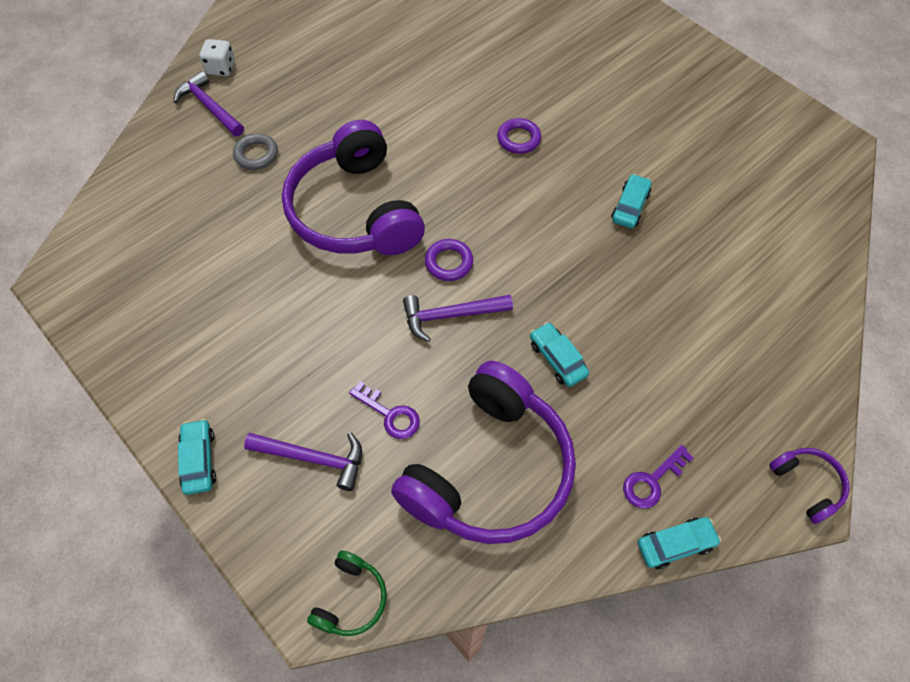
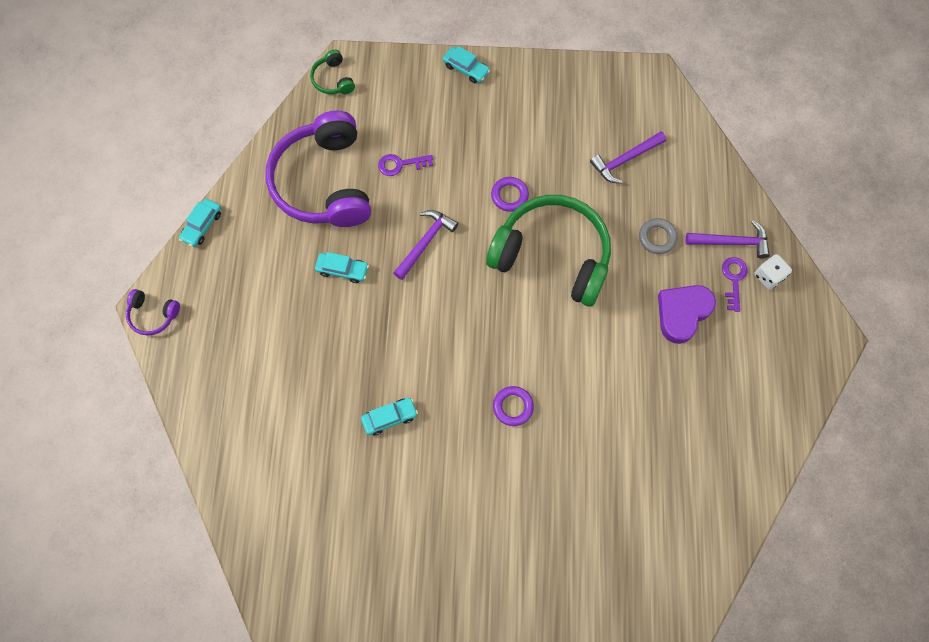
camera: 135 degrees right, 10 degrees up
purple hammer [244,432,362,491] -> purple hammer moved to [590,132,666,184]
purple headphones [282,120,425,255] -> green headphones [486,195,611,307]
purple ring [425,239,473,281] -> purple ring moved to [491,177,529,212]
turquoise car [611,174,652,228] -> turquoise car turned 90 degrees counterclockwise [361,398,418,435]
purple key [623,445,694,508] -> purple key moved to [722,257,748,312]
none -> purple heart [658,285,716,344]

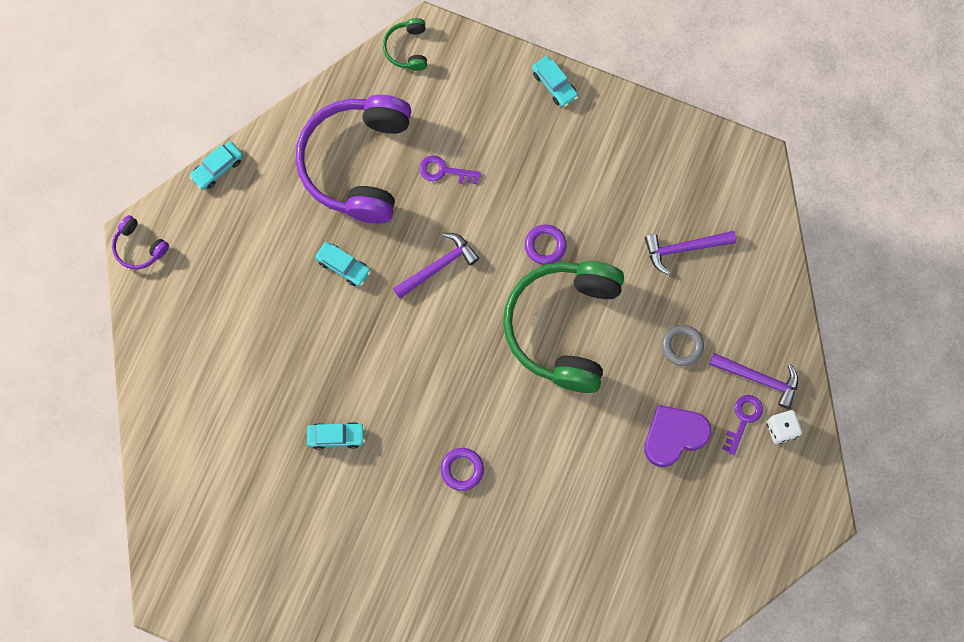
camera: 20 degrees right, 5 degrees up
green headphones [486,195,611,307] -> green headphones turned 120 degrees counterclockwise [503,261,624,393]

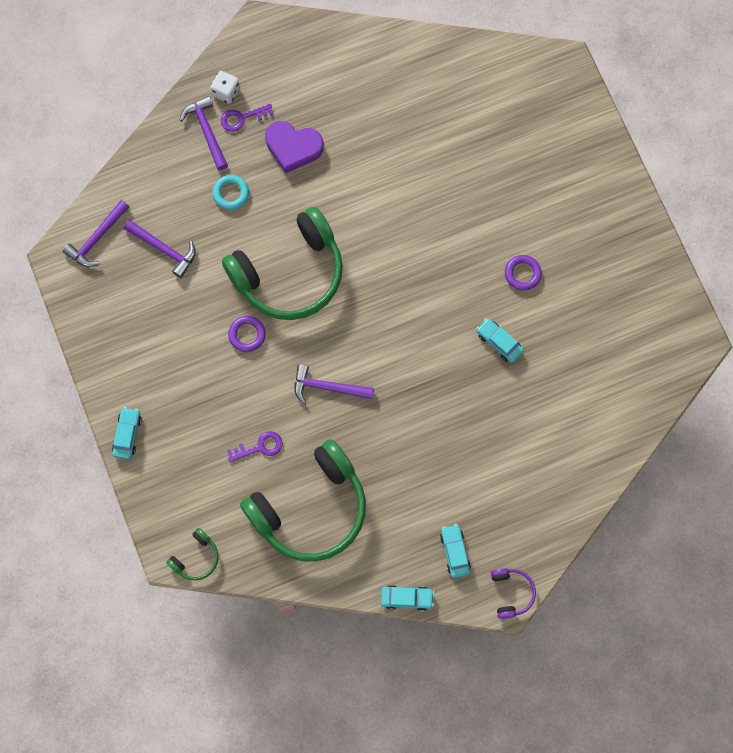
camera: 135 degrees left, 0 degrees up
purple headphones [296,95,411,224] -> green headphones [240,439,366,562]
turquoise car [315,242,371,286] -> turquoise car moved to [440,524,471,578]
purple key [419,155,481,185] -> purple key turned 75 degrees counterclockwise [227,431,283,462]
purple ring [441,448,484,491] -> purple ring moved to [505,255,542,291]
grey ring [662,325,704,366] -> turquoise ring [212,175,249,210]
none -> purple hammer [63,200,129,267]

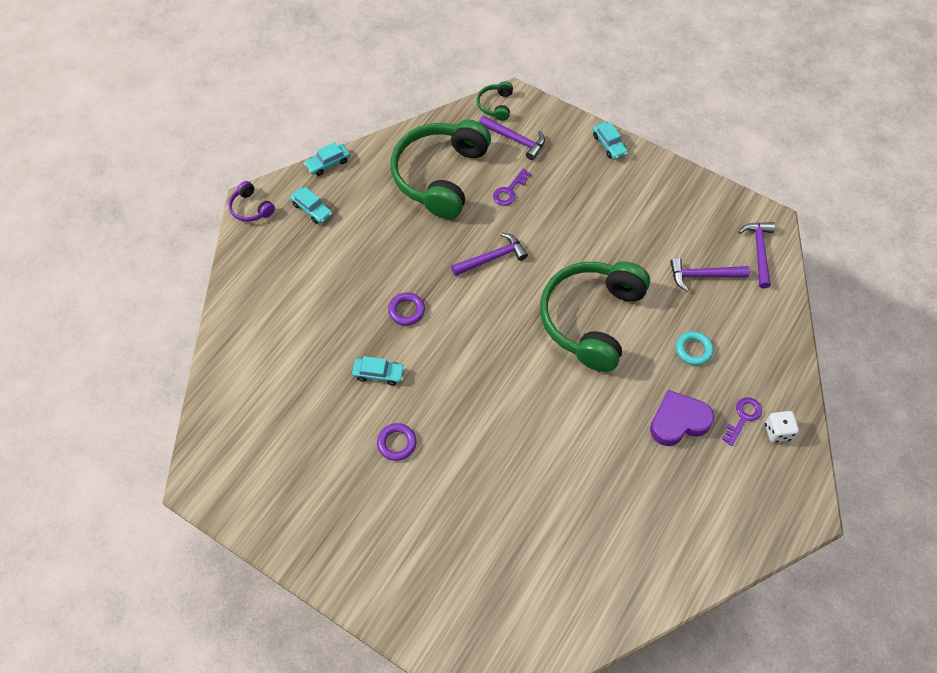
camera: 145 degrees right, 15 degrees down
purple hammer [180,96,228,170] -> purple hammer moved to [479,116,545,160]
purple ring [228,316,266,352] -> purple ring moved to [388,292,425,325]

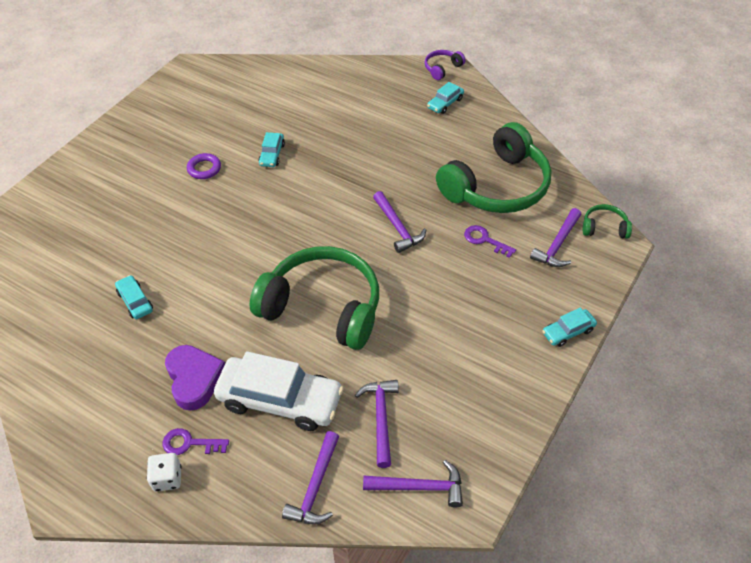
camera: 90 degrees right, 10 degrees down
turquoise car [304,142,350,176] -> turquoise car moved to [115,275,153,319]
purple ring [388,292,425,325] -> none
green headphones [391,120,491,219] -> green headphones turned 120 degrees clockwise [436,122,551,213]
turquoise ring [676,331,713,365] -> white car [214,351,344,431]
purple key [722,398,762,446] -> purple key turned 150 degrees clockwise [163,428,229,455]
none -> purple hammer [282,431,339,525]

